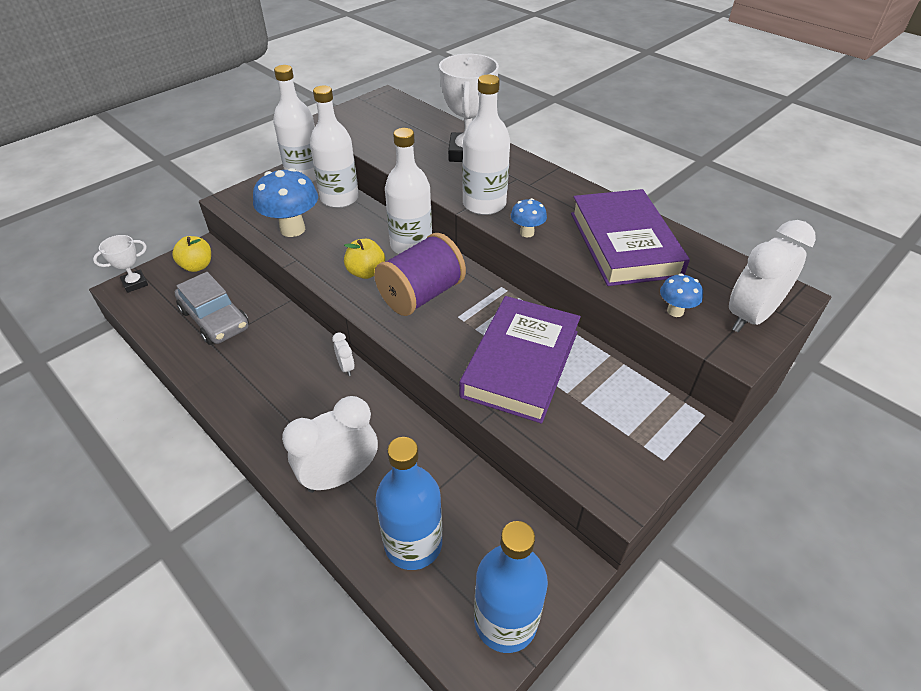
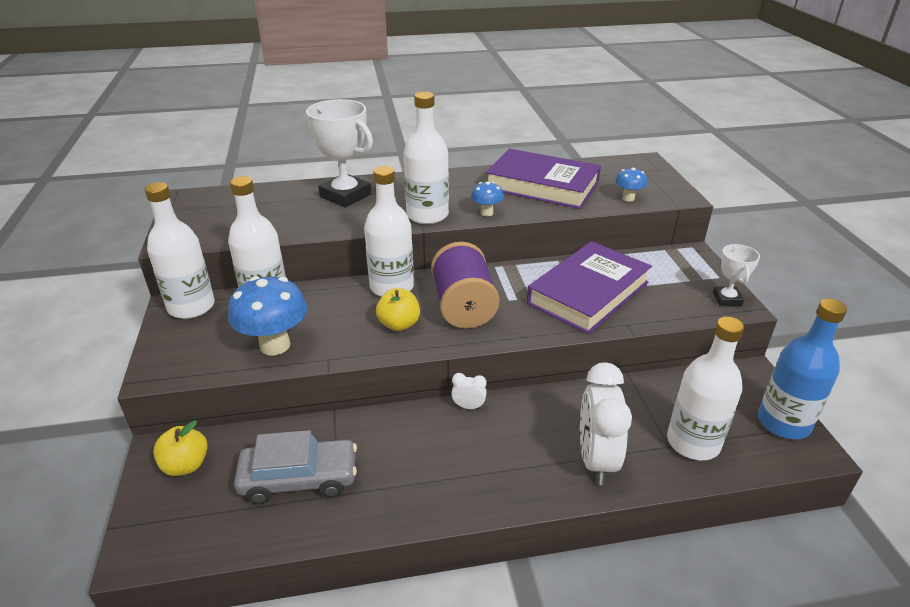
camera: 55 degrees left, 10 degrees down
white trophy [93,235,148,293] -> white trophy moved to [713,244,760,306]
blue bottle [375,437,442,570] -> white bottle [667,317,744,460]
purple book [460,296,581,424] -> purple book turned 75 degrees clockwise [527,241,652,334]
white clock [729,220,816,332] -> none

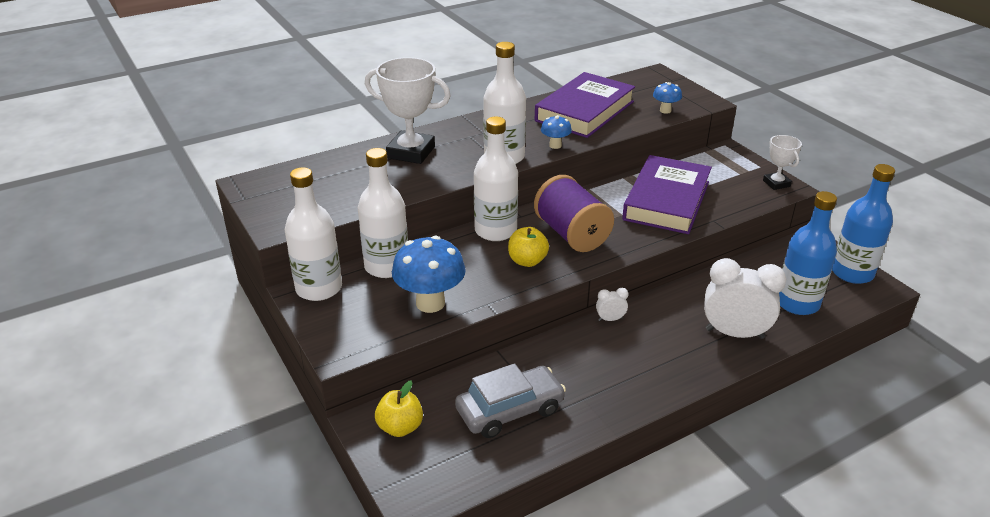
camera: 20 degrees left, 0 degrees up
purple book [486,149,601,209] -> purple book turned 60 degrees counterclockwise [535,72,635,138]
white clock [580,362,632,485] -> white clock turned 120 degrees clockwise [704,258,786,339]
white bottle [667,317,744,460] -> blue bottle [779,191,837,315]

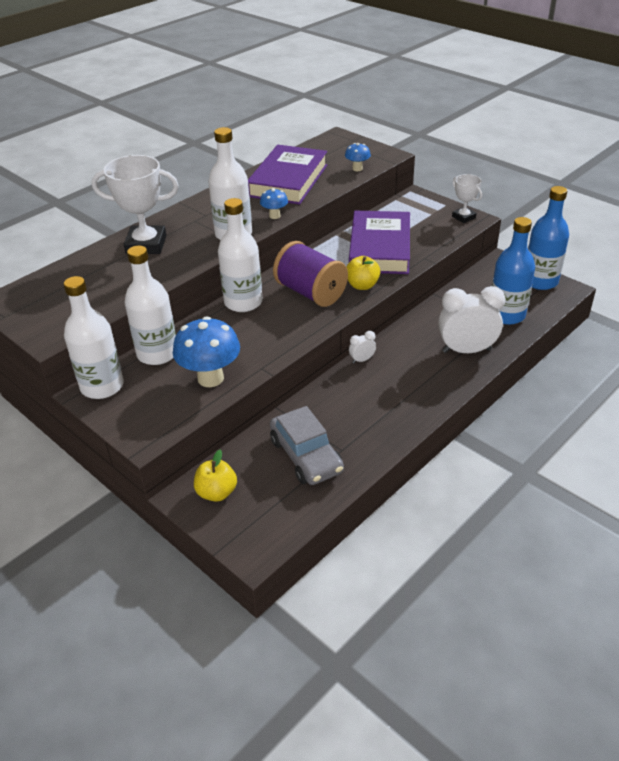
camera: 15 degrees left, 5 degrees up
grey car [455,363,566,438] -> grey car turned 105 degrees clockwise [270,406,344,485]
yellow apple [508,227,549,267] -> yellow apple moved to [346,256,380,290]

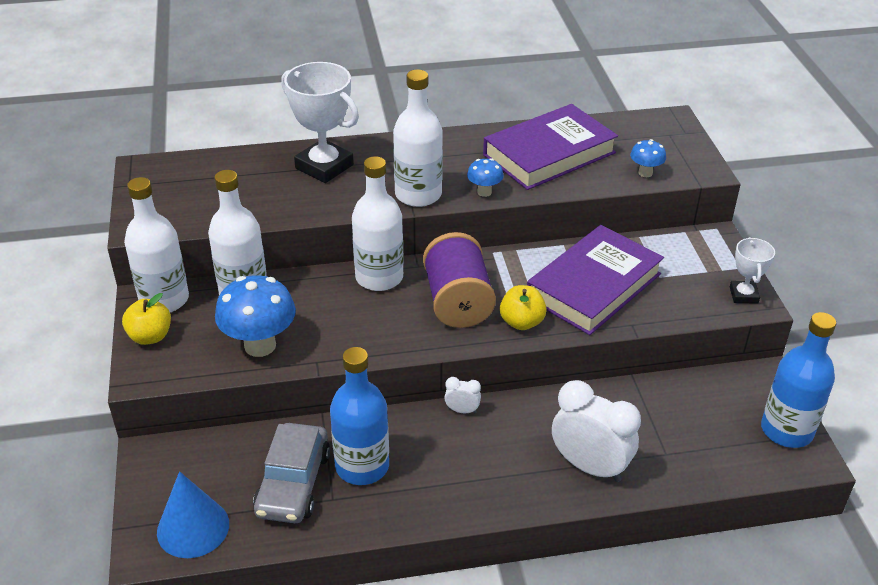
camera: 35 degrees right, 0 degrees up
yellow apple [194,450,237,502] -> yellow apple moved to [122,293,171,345]
blue bottle [492,217,535,325] -> blue bottle moved to [330,347,389,485]
none -> blue cone [157,471,229,558]

